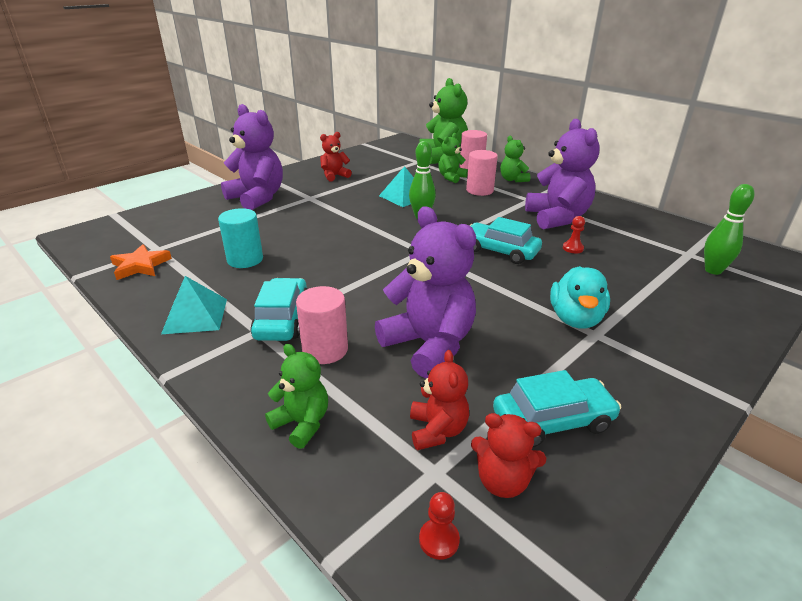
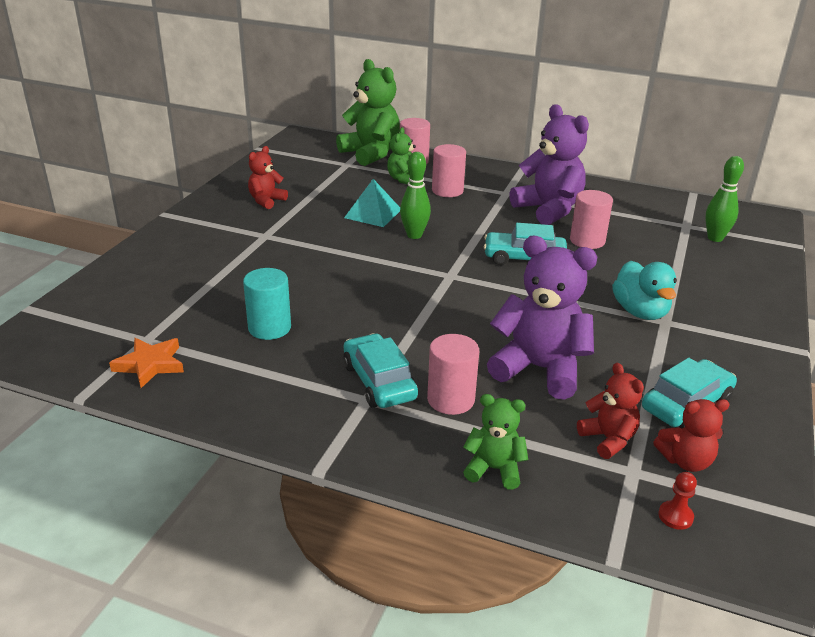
camera: 25 degrees left, 0 degrees up
turquoise pyramid [161,276,227,334] -> none
purple teddy bear [221,104,283,210] -> none
green teddy bear [500,136,531,182] -> none
red pawn [563,216,585,253] -> pink cylinder [570,190,613,249]

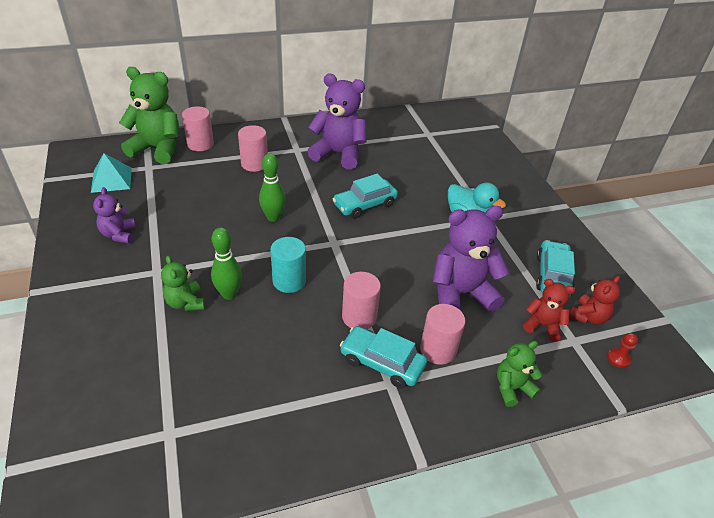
camera: 40 degrees left, 10 degrees up
orange star [109,338,184,388] -> none
turquoise cylinder [243,268,291,340] -> turquoise cylinder moved to [270,237,306,293]
red teddy bear [248,146,288,209] -> purple teddy bear [93,187,136,243]
turquoise pyramid [344,179,400,227] -> turquoise pyramid moved to [91,153,132,193]
green teddy bear [387,127,416,185] -> green teddy bear moved to [161,255,205,311]
pink cylinder [570,190,613,249] -> pink cylinder moved to [342,272,381,329]
green bowling pin [705,156,744,242] -> green bowling pin moved to [211,227,242,300]

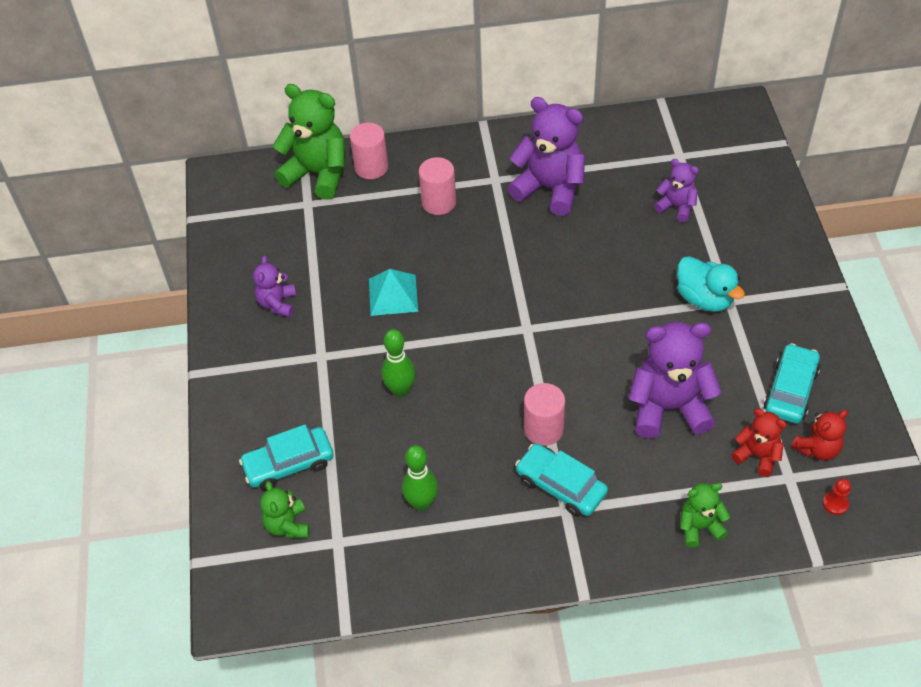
camera: 15 degrees right, 10 degrees up
turquoise pyramid [91,153,132,193] -> turquoise pyramid moved to [369,269,418,316]
green teddy bear [161,255,205,311] -> green teddy bear moved to [260,481,310,538]
green bowling pin [259,153,286,222] -> green bowling pin moved to [402,445,438,511]
turquoise cylinder [270,237,306,293] -> none
turquoise car [333,174,398,219] -> turquoise car moved to [239,424,334,490]
pink cylinder [420,304,465,365] -> none
none -> purple teddy bear [654,159,699,222]

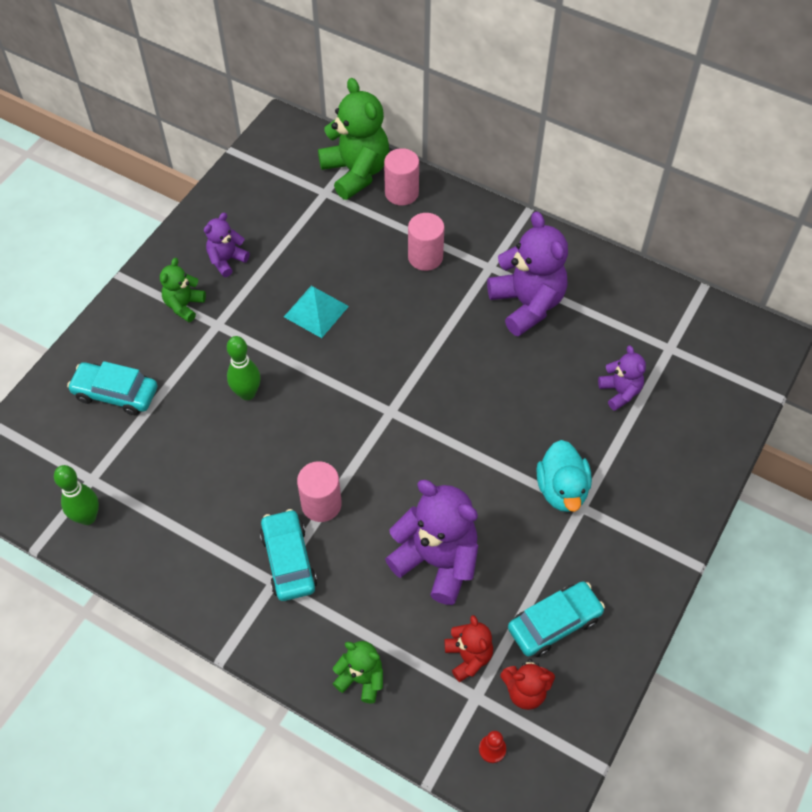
camera: 35 degrees right, 5 degrees up
green teddy bear [260,481,310,538] -> green teddy bear moved to [160,258,206,322]
green bowling pin [402,445,438,511] -> green bowling pin moved to [54,465,99,525]

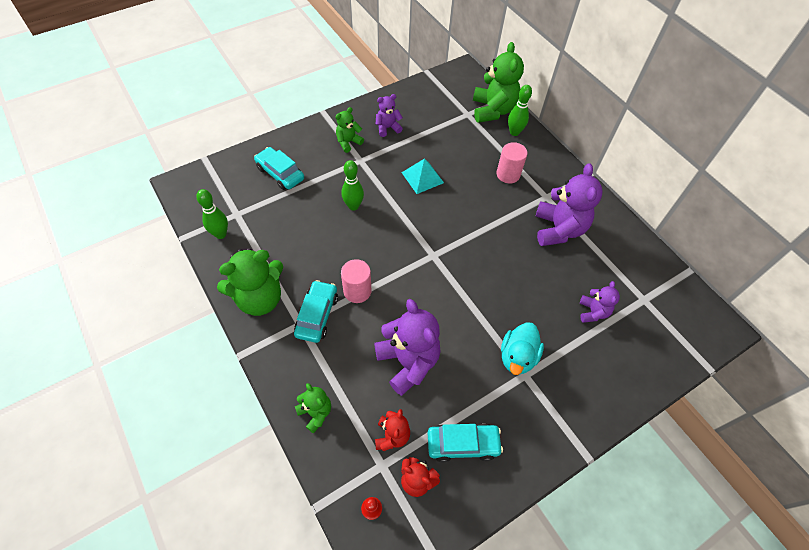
camera: 25 degrees right, 0 degrees up
pink cylinder [384,148,419,206] -> green bowling pin [508,85,532,136]
none -> green teddy bear [217,248,283,316]

